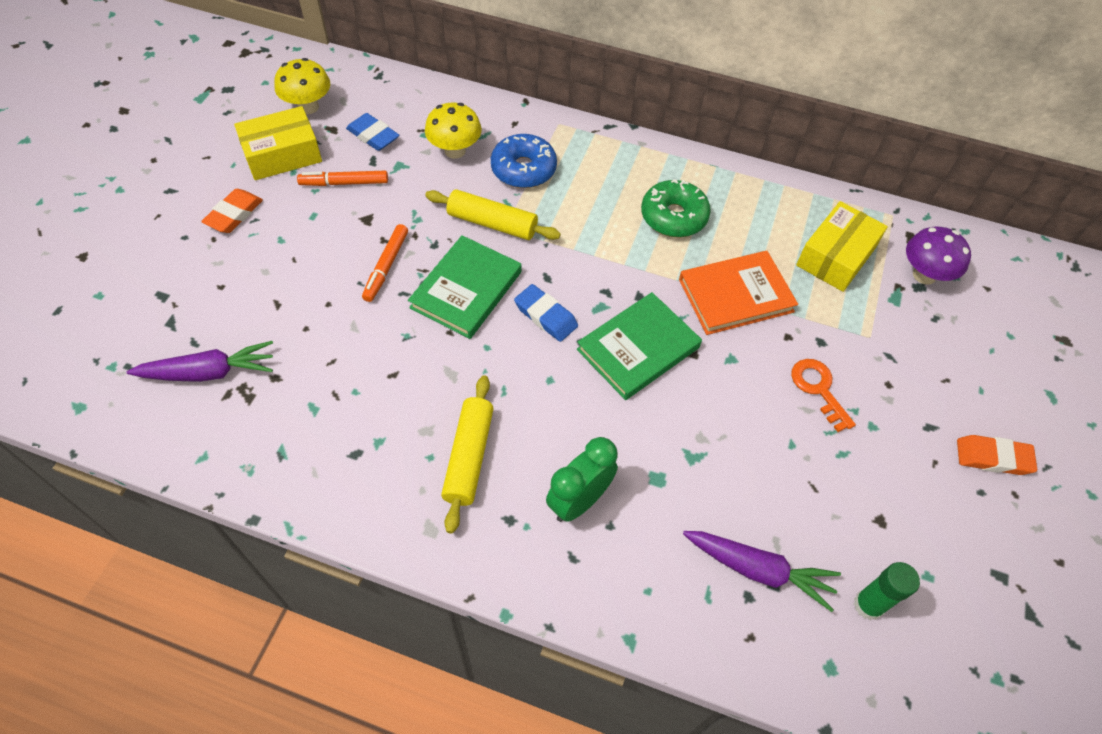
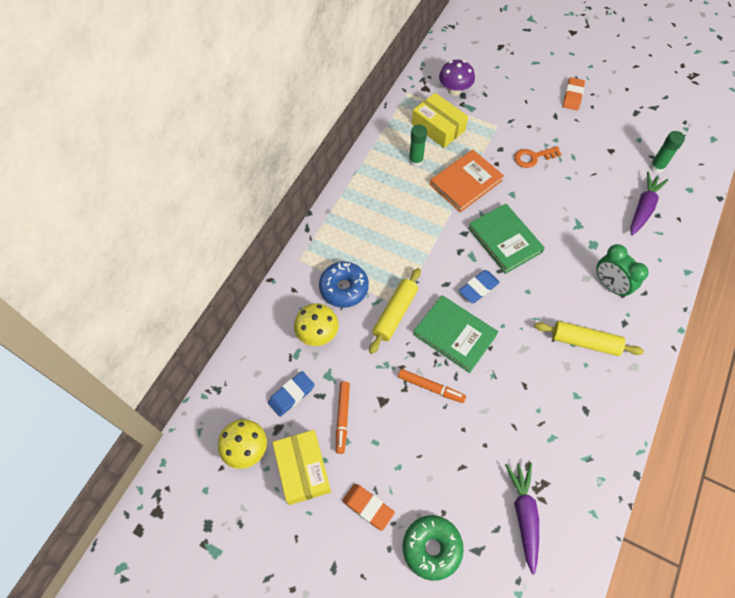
camera: 80 degrees left, 5 degrees up
green donut [641,179,711,237] -> green donut moved to [403,515,464,581]
orange book [679,251,798,335] -> orange book turned 60 degrees clockwise [430,150,504,212]
none -> green glue stick [409,125,427,167]

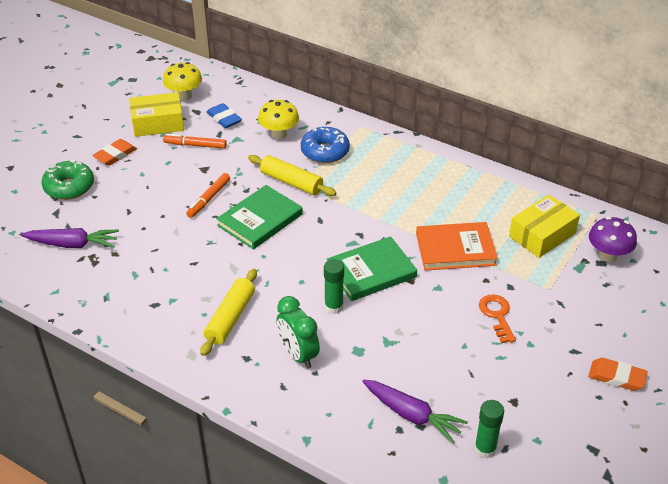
camera: 95 degrees right, 20 degrees down
green glue stick [409,125,427,167] -> green glue stick moved to [324,259,344,314]
orange book [430,150,504,212] -> orange book turned 60 degrees counterclockwise [416,222,498,271]
blue eraser [459,270,500,303] -> none
green clock [597,244,649,298] -> green clock turned 90 degrees counterclockwise [277,296,320,369]

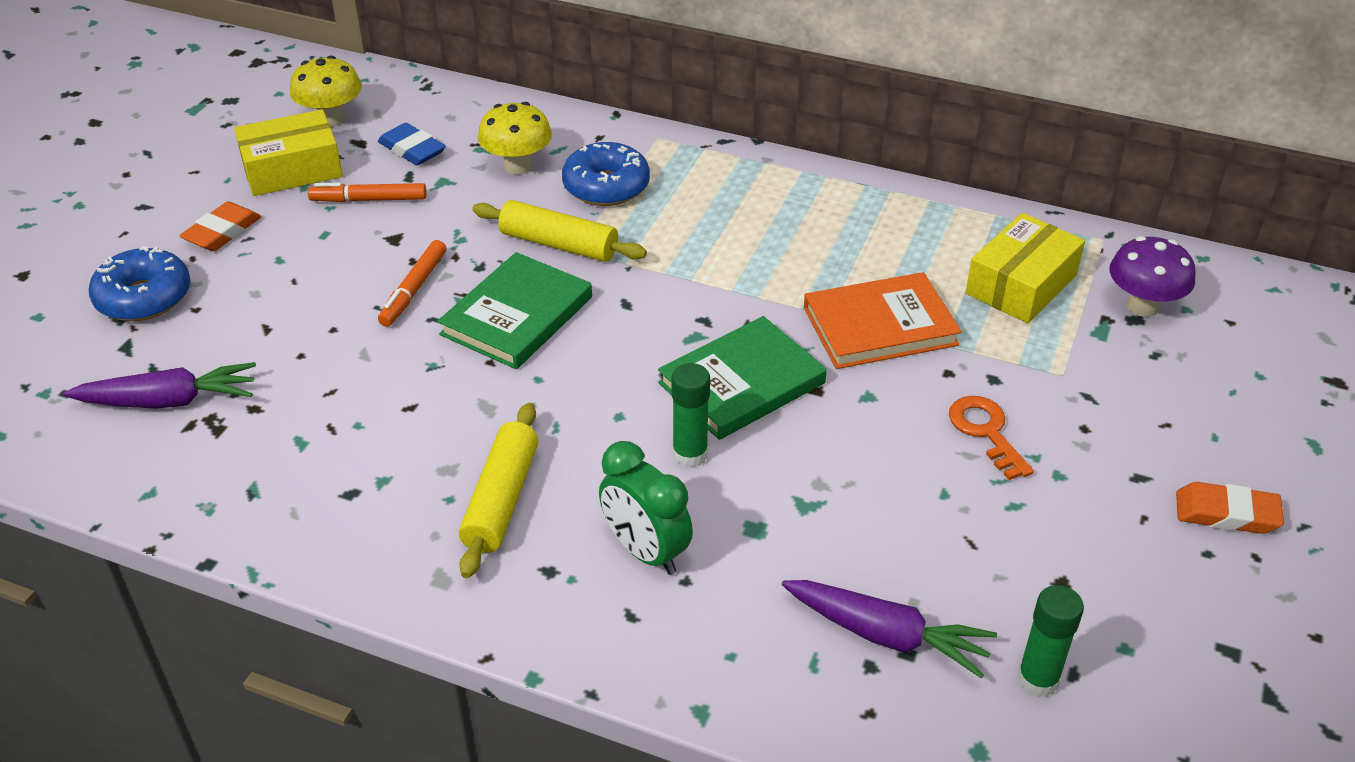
camera: 10 degrees left, 0 degrees up
green donut [42,160,94,200] -> blue donut [89,246,191,321]

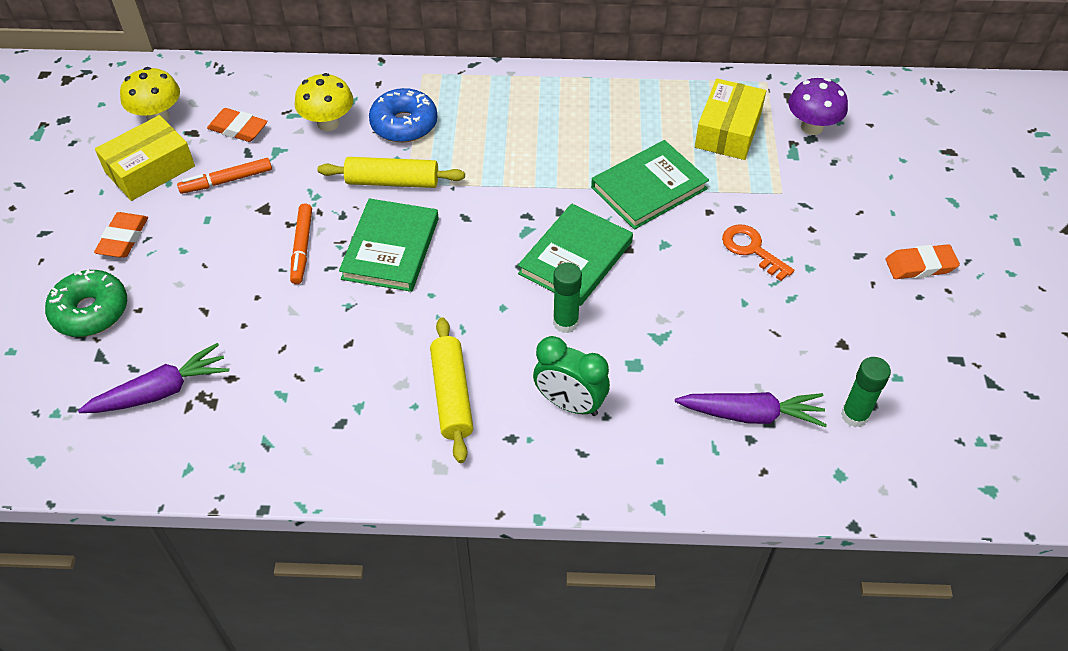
camera: 20 degrees left, 10 degrees up
blue donut [89,246,191,321] -> green donut [45,269,127,337]
blue eraser [378,123,446,165] -> orange eraser [207,108,268,142]
orange book [804,272,962,369] -> green book [591,140,709,230]

